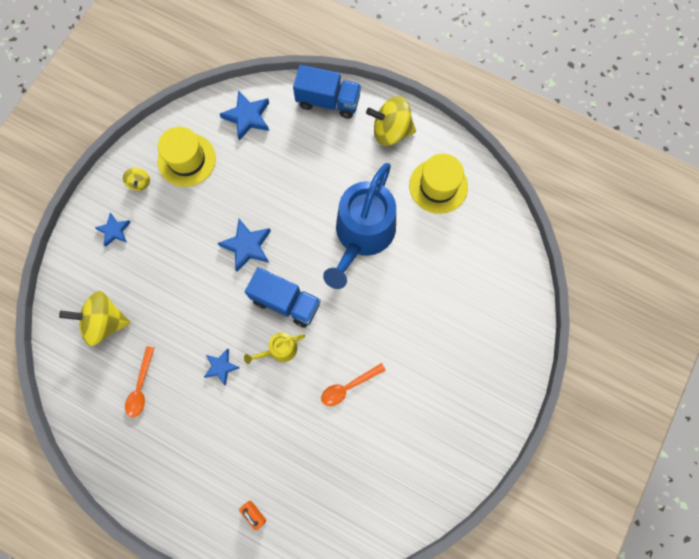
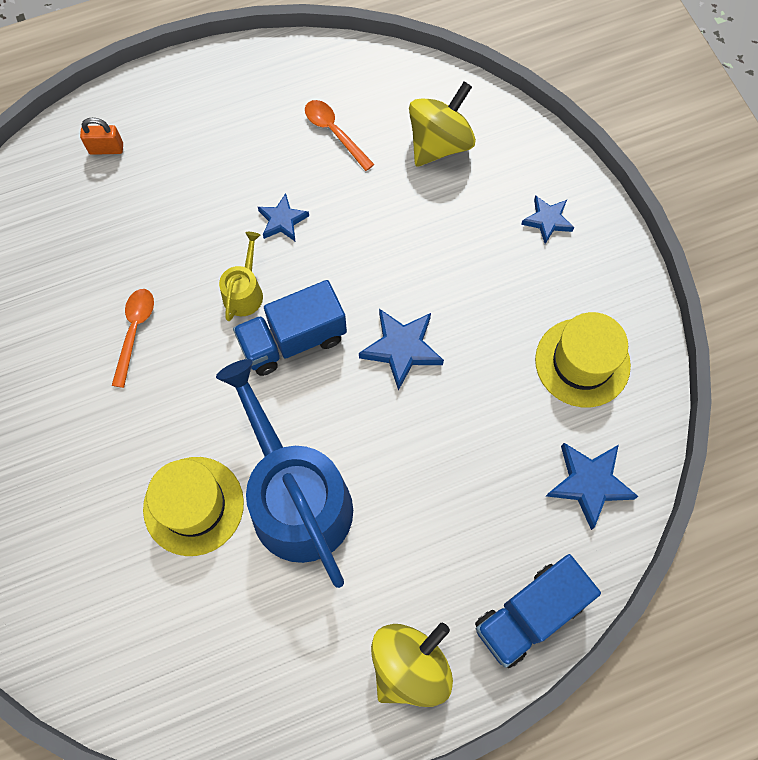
camera: 130 degrees right, 5 degrees down
yellow spinning top [123,167,150,191] -> none
yellow hat [409,154,468,214] -> yellow hat moved to [143,457,244,556]

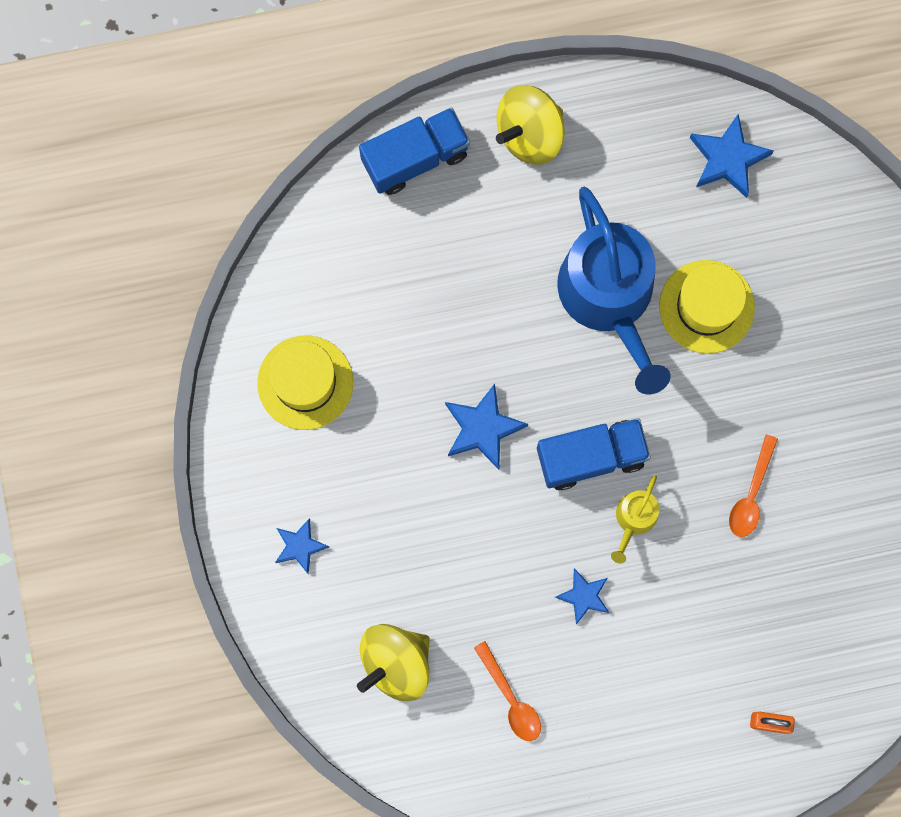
camera: 170 degrees left, 10 degrees up
blue star [546,443,639,530] -> blue star moved to [690,114,774,198]

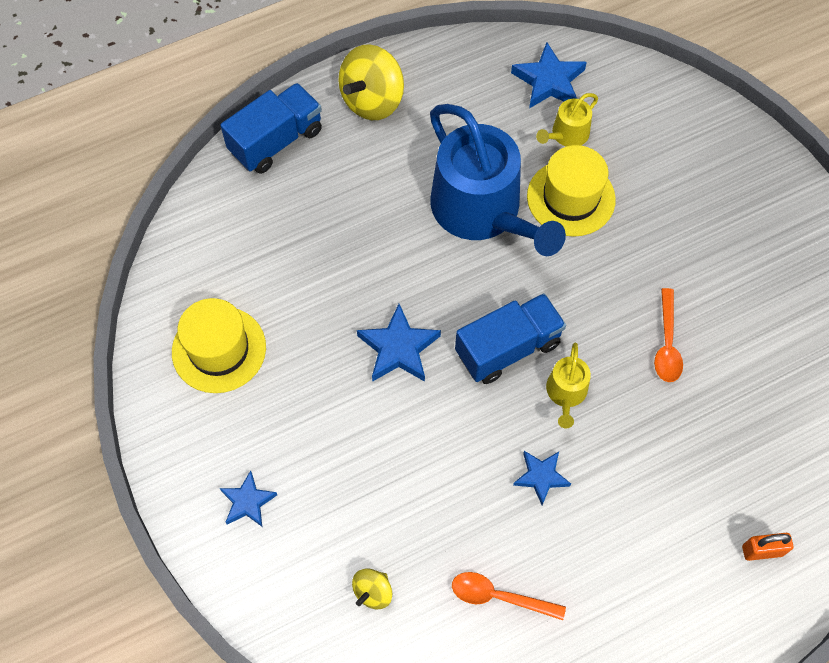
camera: 15 degrees left, 15 degrees down
yellow spinning top [357,624,430,701] -> yellow spinning top [352,568,392,609], size x0.50
orange spoon [474,641,541,741] -> orange spoon turned 150 degrees clockwise [452,572,566,620]
none -> yellow watering can [536,93,598,147]

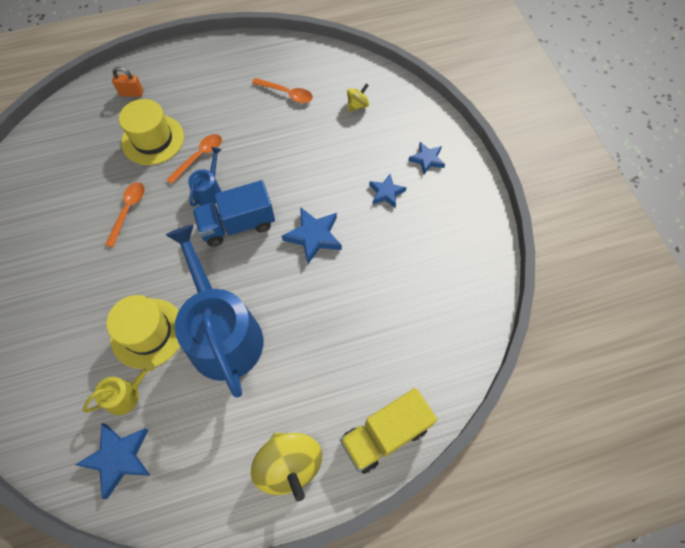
camera: 170 degrees left, 0 degrees up
yellow hat [172,298,266,393] -> yellow hat moved to [119,99,184,165]
blue truck [220,83,322,174] -> yellow truck [340,388,437,474]
yellow spinning top [339,44,404,120] -> yellow spinning top turned 105 degrees clockwise [251,432,322,501]
blue star [513,451,571,505] -> blue star moved to [369,174,407,208]
yellow watering can [546,342,591,429] -> blue watering can [188,147,222,207]
none -> orange spoon [166,134,222,184]

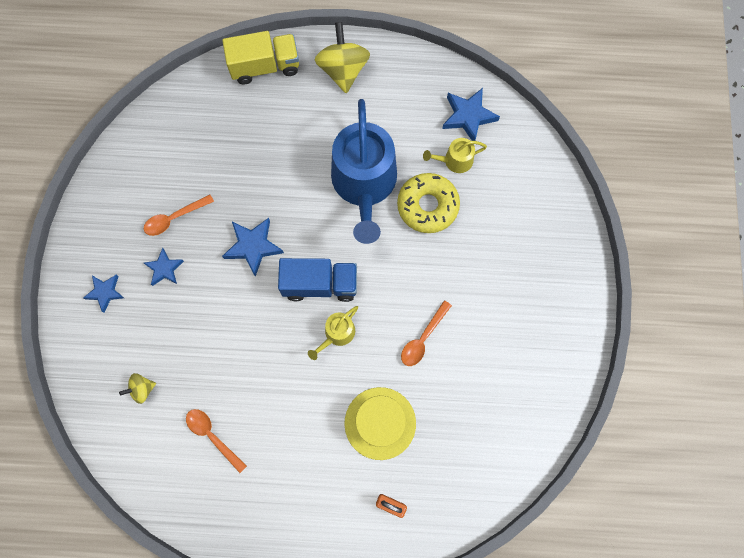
camera: 160 degrees left, 10 degrees up
yellow hat [106,295,180,369] -> yellow donut [397,173,460,233]
orange spoon [166,134,222,184] -> orange spoon moved to [144,195,214,236]
blue watering can [188,147,222,207] -> yellow watering can [308,306,358,360]

